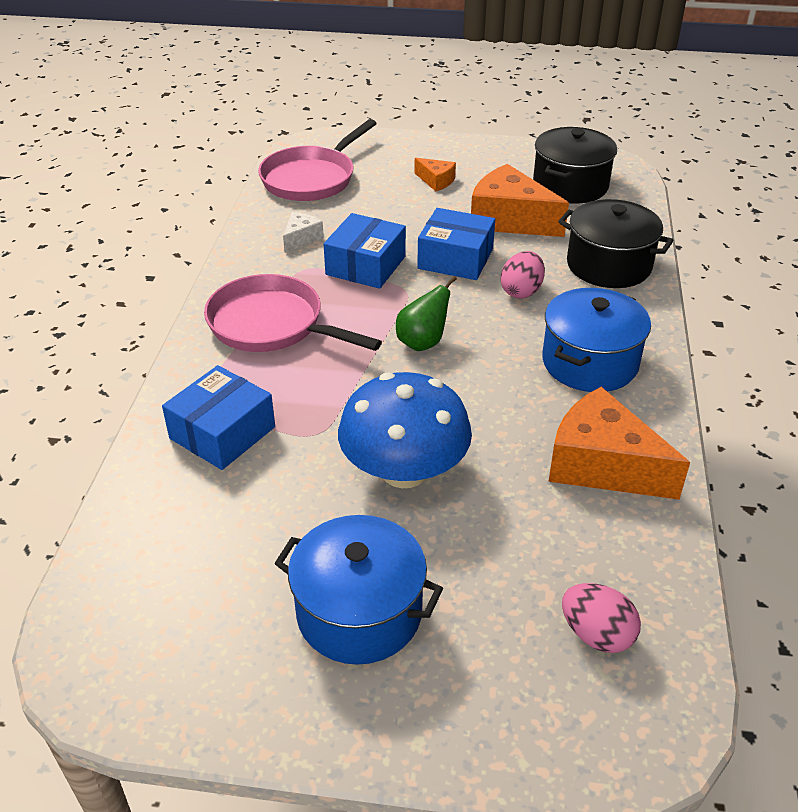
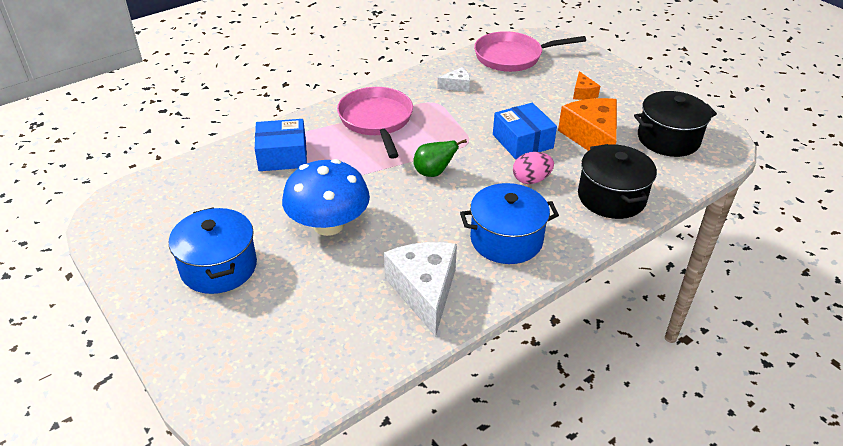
camera: 45 degrees right, 0 degrees up
blue box [324,213,406,289] -> none
orange cheese [548,387,690,500] -> white cheese [384,242,457,337]
pink egg [562,583,641,653] -> none

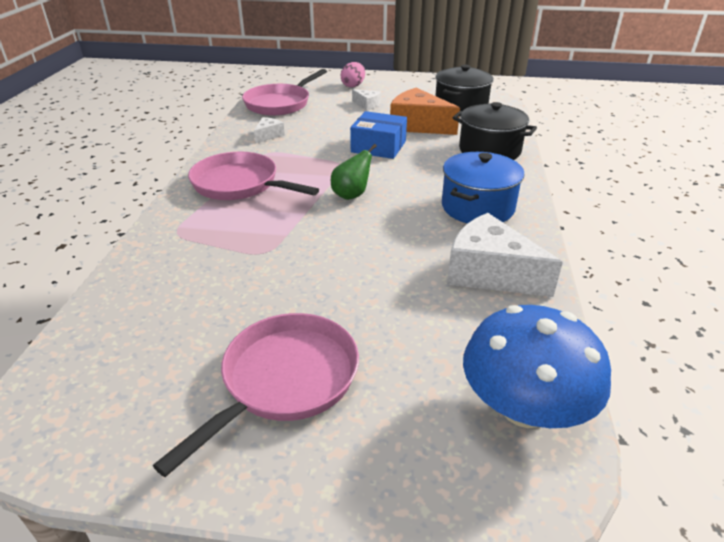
camera: 45 degrees left, 5 degrees down
blue pot [169,207,257,294] -> pink pan [153,313,359,477]
blue box [255,119,307,171] -> none
blue mushroom [282,159,370,236] -> blue mushroom moved to [463,305,611,428]
pink egg [513,152,554,184] -> pink egg moved to [341,62,365,88]
orange cheese [573,71,600,100] -> white cheese [352,89,381,111]

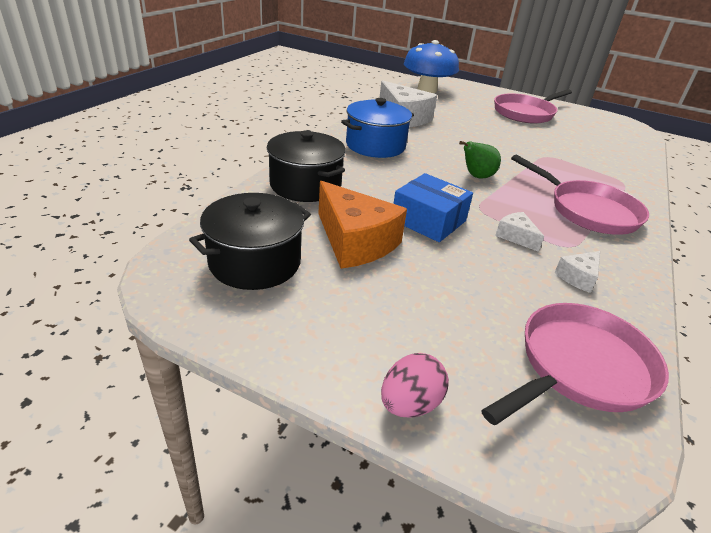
camera: 165 degrees left, 0 degrees up
white cheese [352,89,381,111] -> white cheese moved to [495,212,544,252]

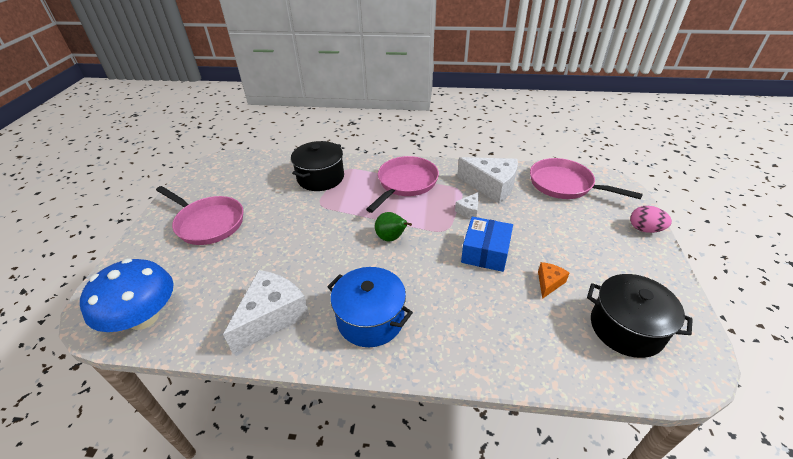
camera: 105 degrees left, 5 degrees up
black pot [267,130,346,202] -> black pot moved to [291,141,344,191]
orange cheese [318,181,407,269] -> orange cheese [538,262,570,299], size x0.48
white cheese [554,251,600,293] -> white cheese [457,157,518,203], size x2.08

